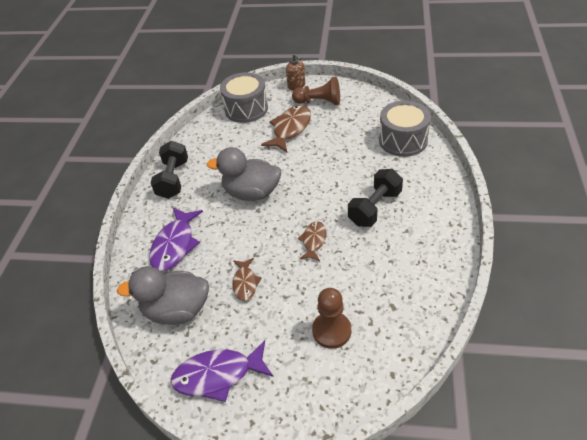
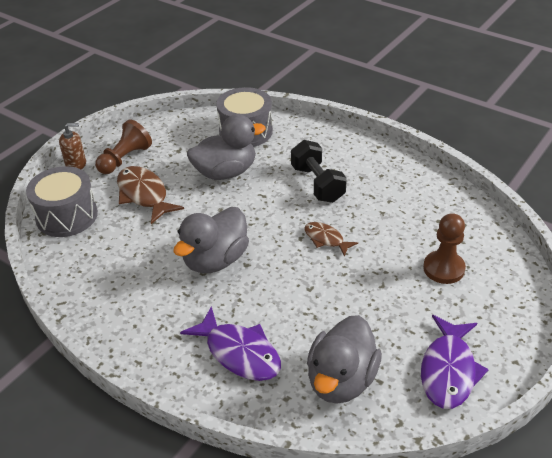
camera: 65 degrees left, 5 degrees down
black dumbbell [151,141,188,199] -> none
brown fish [233,258,262,301] -> none
none -> grey duck [187,114,266,180]

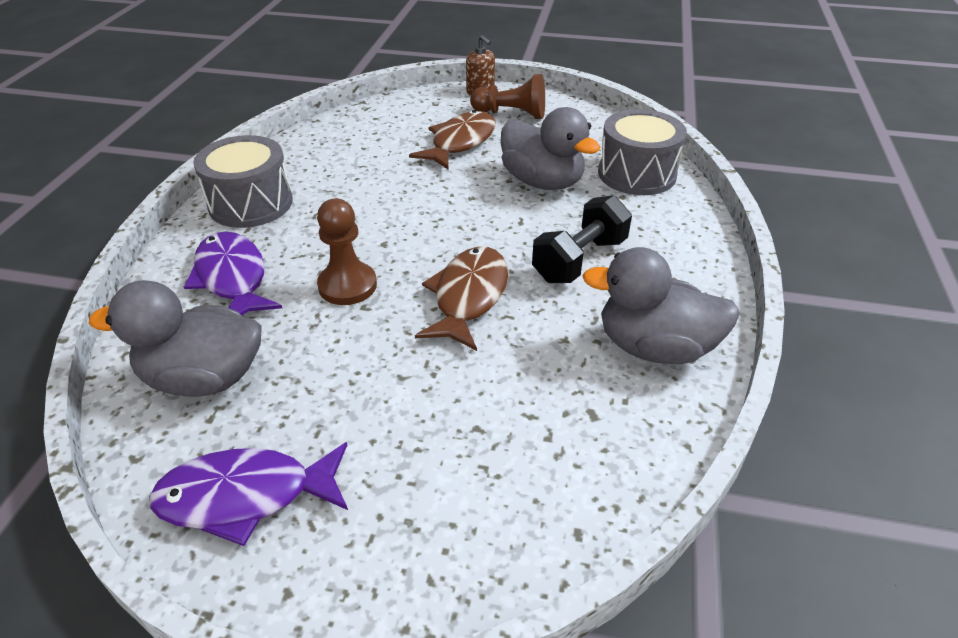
camera: 65 degrees right, 0 degrees up
grey drum [26,166,98,237] -> grey drum moved to [193,135,293,228]
grey duck [173,207,249,273] -> grey duck moved to [582,247,740,364]
purple fish [180,306,281,381] -> purple fish turned 135 degrees clockwise [184,232,282,315]
brown fish [304,222,358,257] -> brown fish [415,247,508,351], size x1.69
brown pawn [423,213,466,284] -> brown pawn moved to [317,198,377,305]

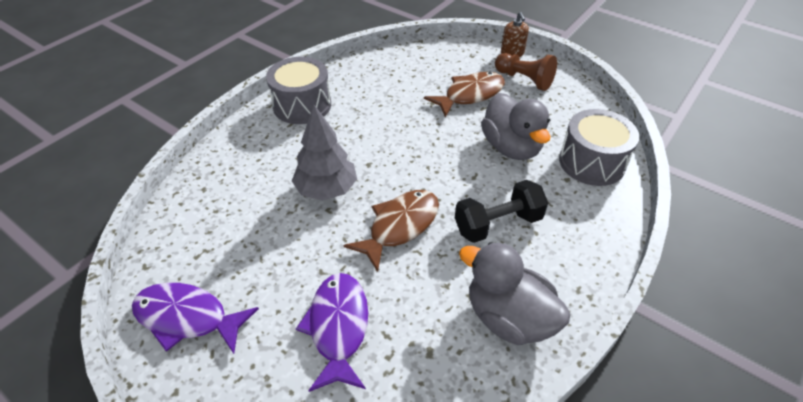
camera: 25 degrees right, 5 degrees up
grey duck [89,280,262,397] -> none
purple fish [184,232,282,315] -> purple fish moved to [296,273,368,392]
brown pawn [317,198,377,305] -> grey tree [292,105,357,201]

